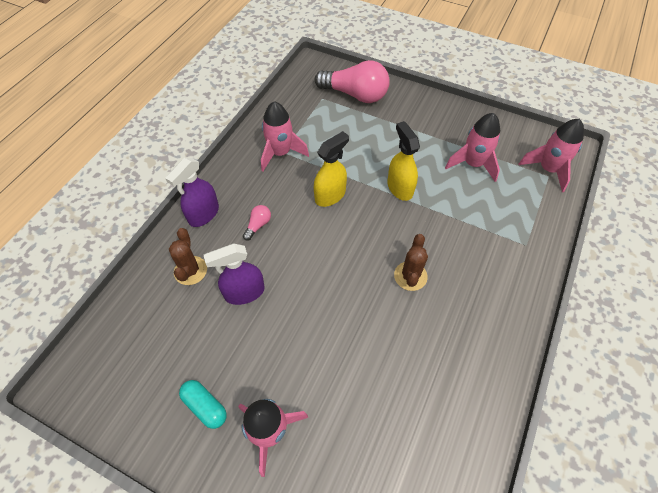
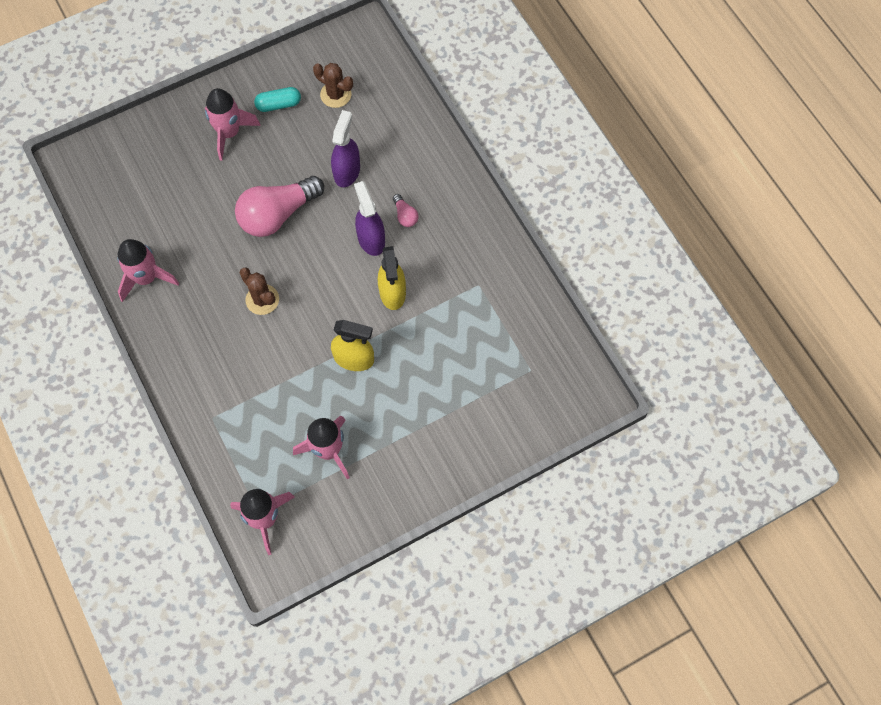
camera: 125 degrees right, 10 degrees up
purple spray bottle [165,158,219,227] -> purple spray bottle moved to [354,181,385,256]
brown cactus [169,228,207,285] -> brown cactus moved to [313,63,353,108]
pink rocket [261,101,309,171] -> pink rocket moved to [118,239,179,302]
pink light bulb [315,60,390,103] -> pink light bulb moved to [235,176,324,237]

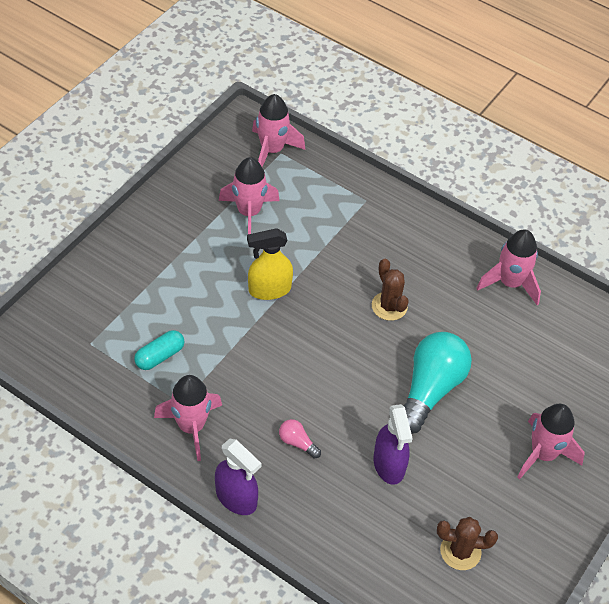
camera: 150 degrees right, 15 degrees down
pink light bulb [235,176,324,237] -> turquoise light bulb [404,332,472,434]
brown cactus [240,268,279,315] -> brown cactus turned 45 degrees clockwise [372,259,409,321]
turquoise capsule [254,87,301,112] -> turquoise capsule moved to [134,330,184,370]
purple spray bottle [354,181,385,256] -> purple spray bottle moved to [215,439,262,515]
yellow spray bottle [378,246,406,310] -> none
none -> pink rocket [154,375,222,461]

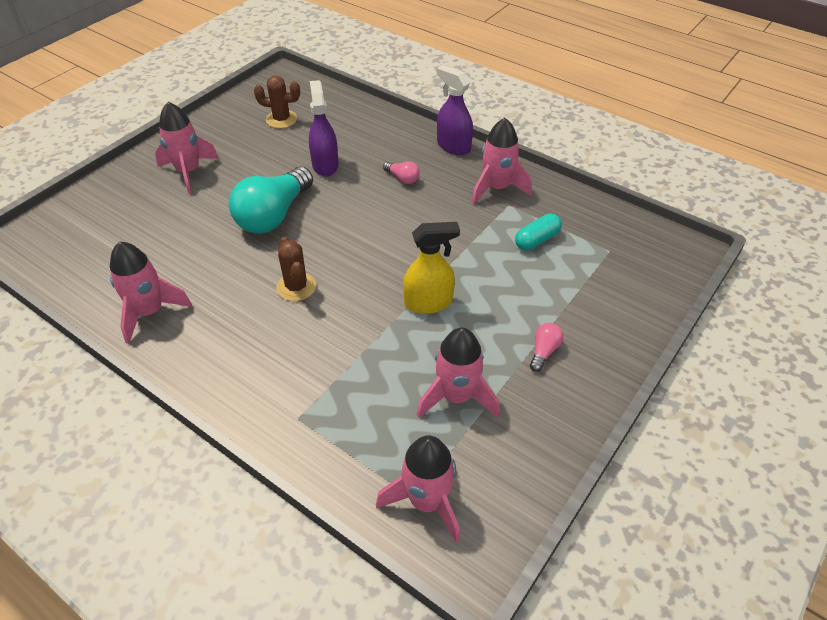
camera: 175 degrees left, 5 degrees down
none -> pink light bulb [530,323,563,372]

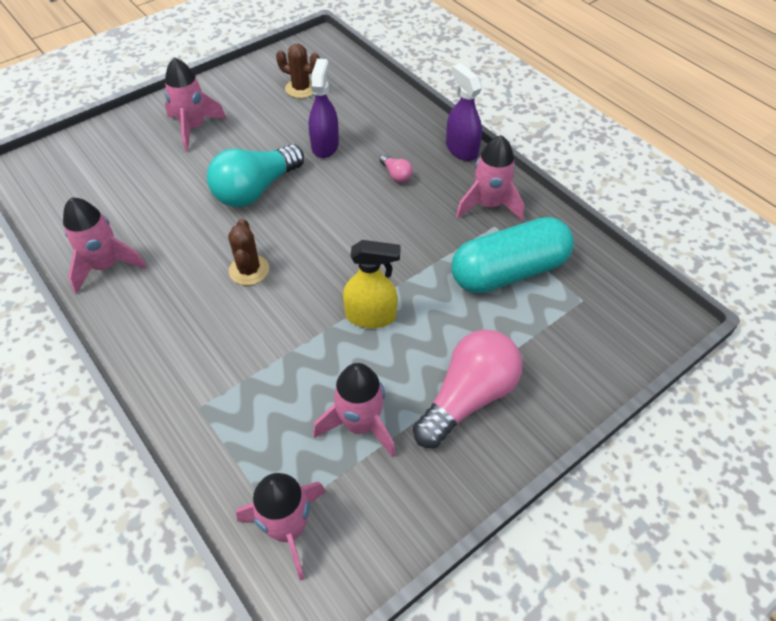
camera: 15 degrees right, 5 degrees up
turquoise capsule [515,213,562,251] -> turquoise capsule [452,217,574,293], size x2.13
pink light bulb [530,323,563,372] -> pink light bulb [413,330,522,448], size x2.35

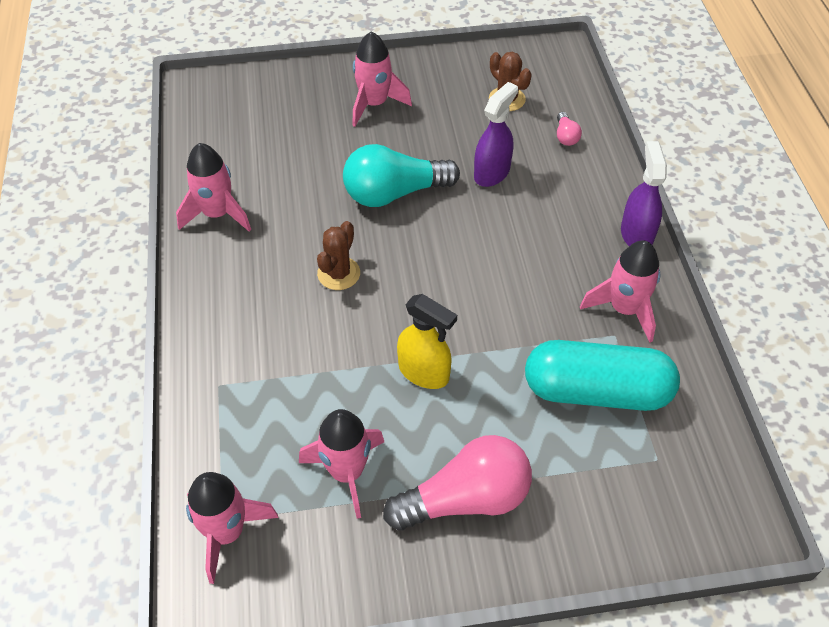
camera: 30 degrees right, 0 degrees up
pink light bulb [380,154,413,183] -> pink light bulb moved to [557,112,582,146]

